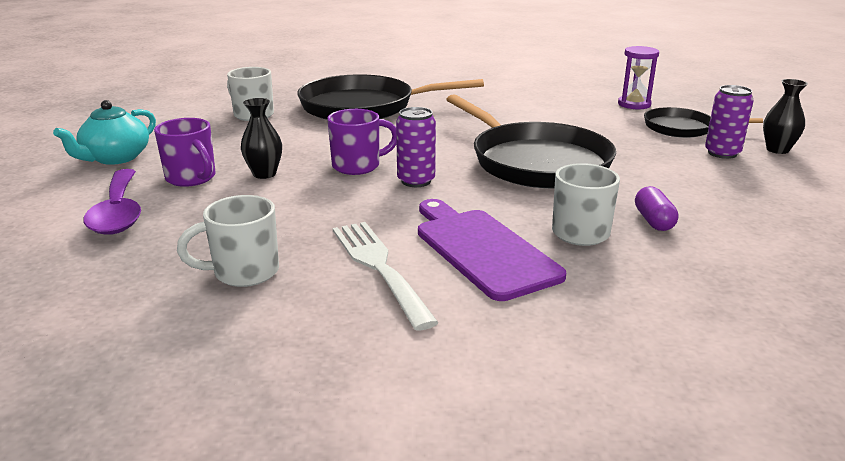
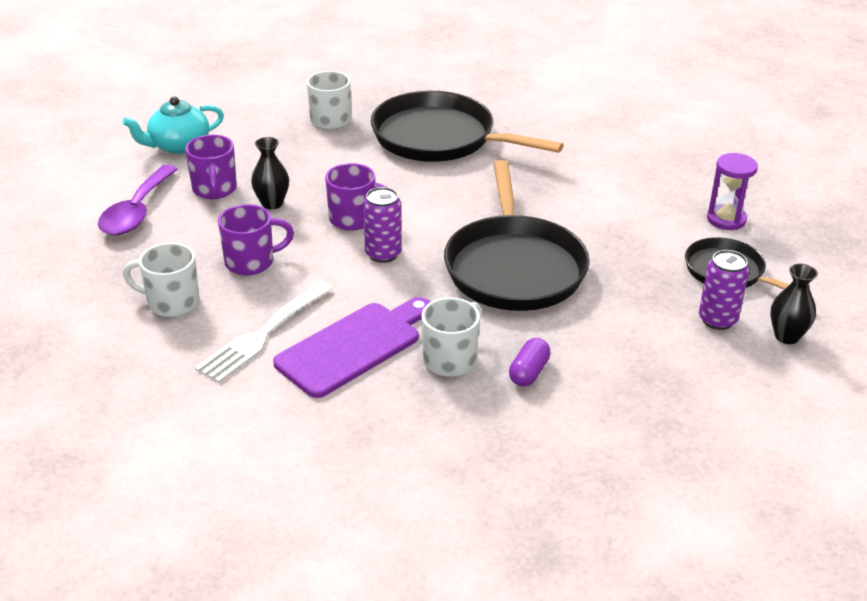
camera: 30 degrees right, 10 degrees up
white fork [333,222,439,331] -> white fork turned 150 degrees counterclockwise [195,281,333,383]
purple cutting board [418,199,566,301] -> purple cutting board turned 45 degrees clockwise [273,297,430,398]
none -> purple mug [218,204,294,275]

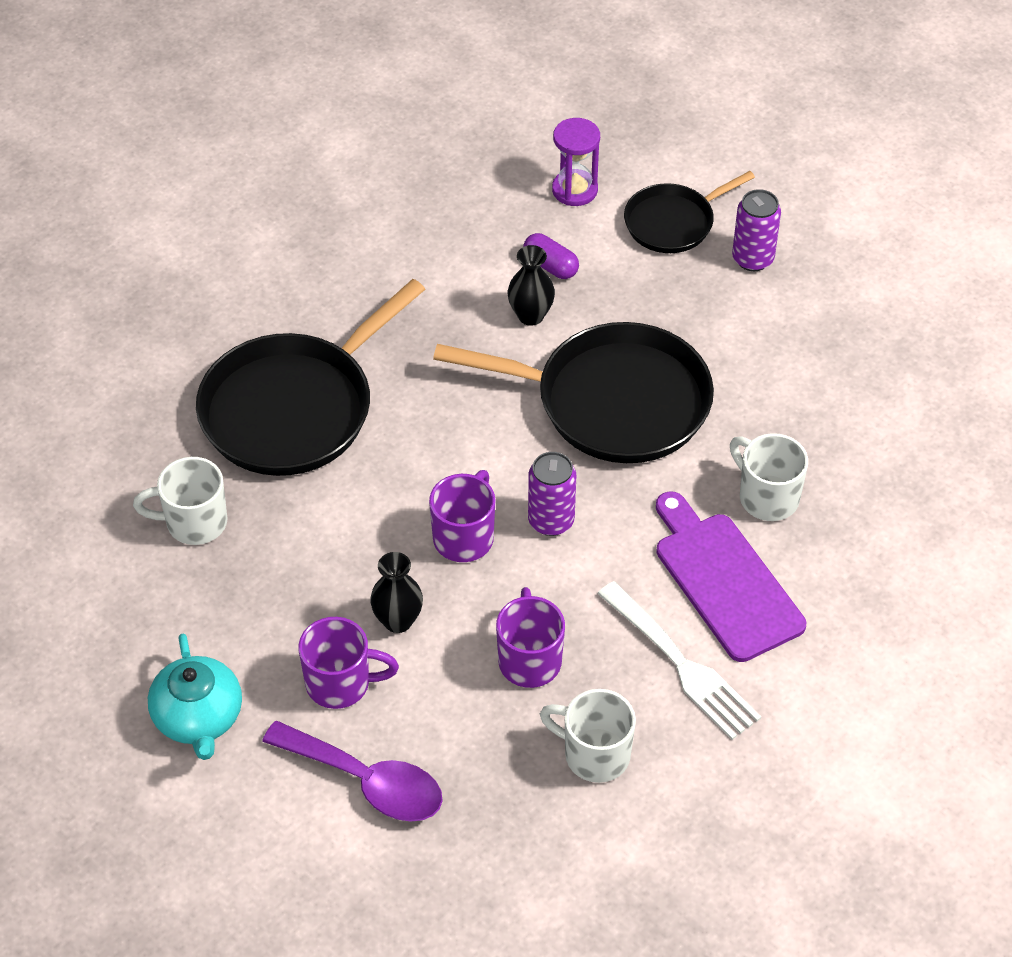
camera: 75 degrees left, 15 degrees up
white mug [123,243,199,317] -> white mug turned 90 degrees clockwise [540,689,636,783]
purple capsule [509,338,551,387] -> purple capsule moved to [523,233,579,279]
black vase [770,264,818,344] -> black vase moved to [508,245,555,326]

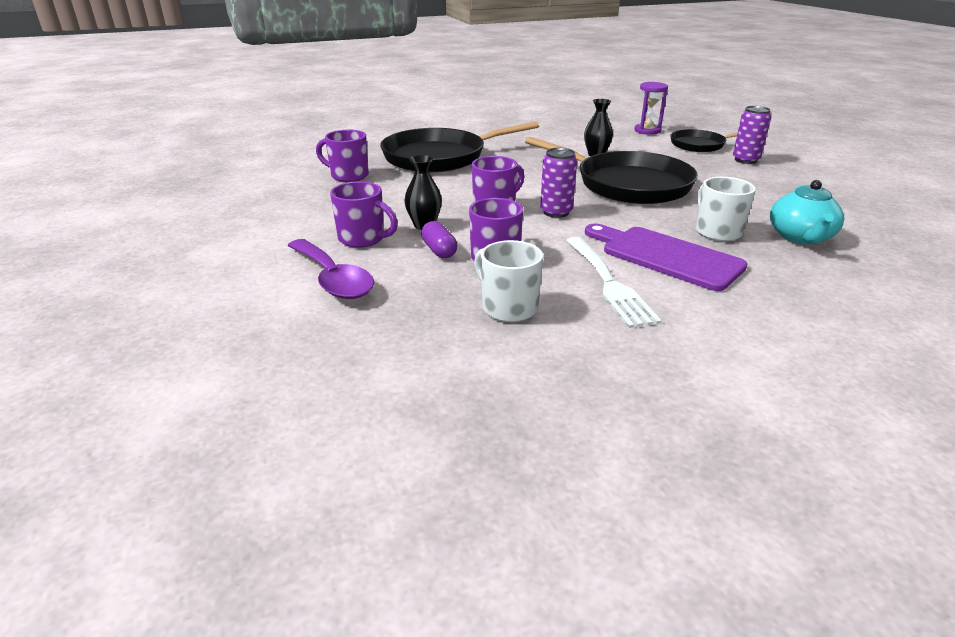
camera: 25 degrees right, 20 degrees down
white mug [133,457,228,545] -> purple mug [316,130,369,182]
turquoise teapot [148,634,242,760] -> turquoise teapot moved to [770,180,844,245]
purple capsule [523,233,579,279] -> purple capsule moved to [421,221,457,258]
purple cutting board [656,491,806,662] -> purple cutting board turned 45 degrees counterclockwise [585,224,747,291]

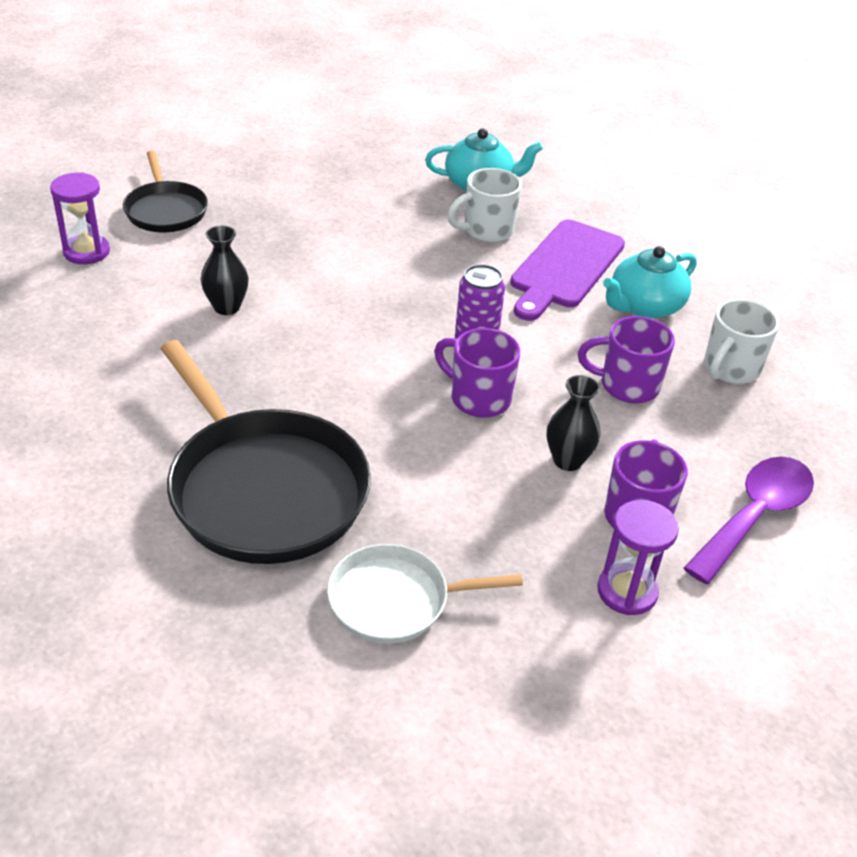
camera: 105 degrees left, 10 degrees up
purple mug [316,130,369,182] -> white pan [327,544,523,643]
purple capsule [421,221,457,258] -> none
black pan [525,136,698,204] -> none
white fork [566,237,662,328] -> turquoise teapot [603,246,697,318]
purple can [733,106,771,164] -> none
none -> purple hourglass [597,500,679,615]

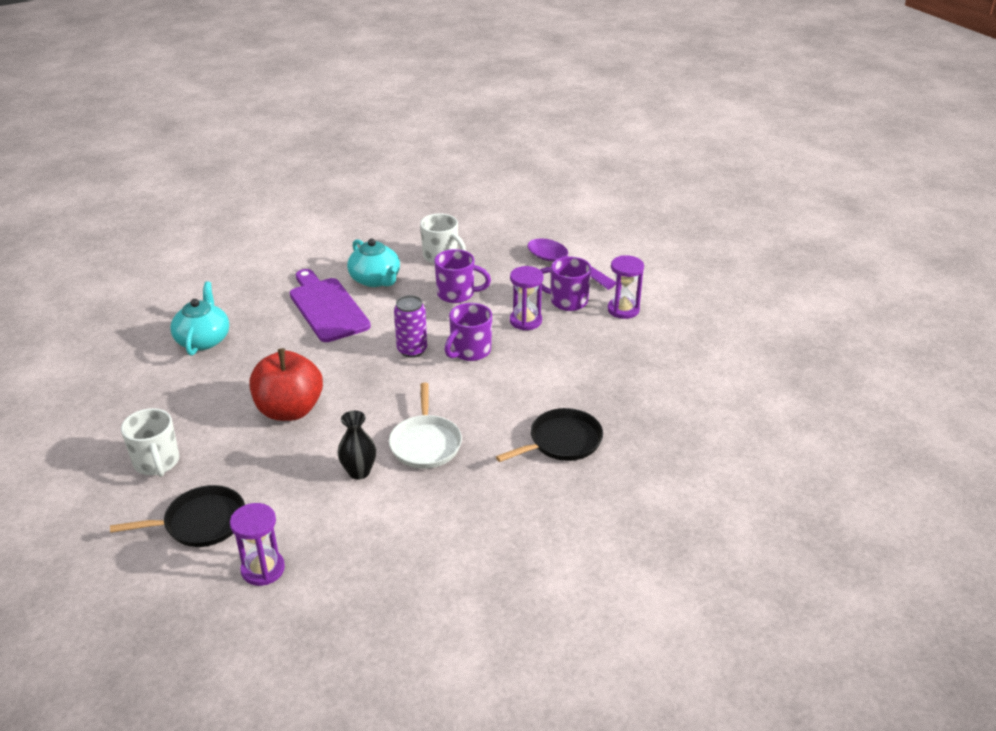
camera: 85 degrees left, 5 degrees down
black pan [160,340,371,564] -> black pan [496,408,603,462], size x0.55
white pan [327,544,523,643] -> white pan moved to [389,383,462,469]
white mug [447,168,522,243] -> white mug moved to [121,408,179,477]
purple cutting board [510,220,625,321] -> purple cutting board turned 150 degrees counterclockwise [290,269,371,342]
black vase [547,375,601,471] -> purple hourglass [510,266,544,330]
purple mug [578,316,675,403] -> purple mug turned 90 degrees counterclockwise [434,249,491,303]
none -> red apple [250,348,323,421]

